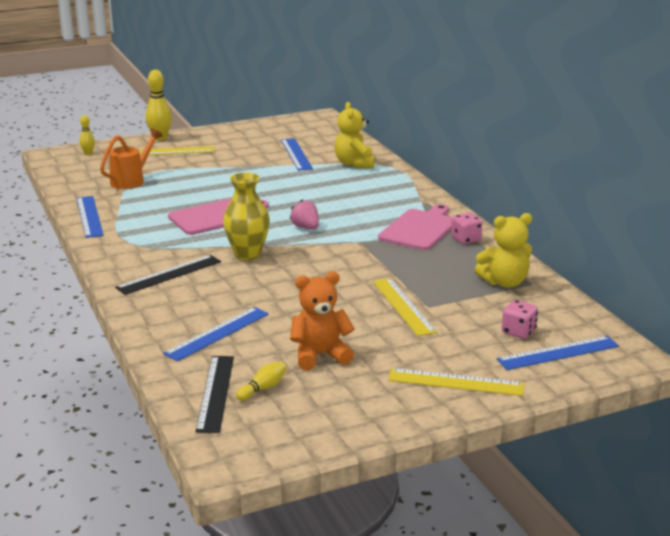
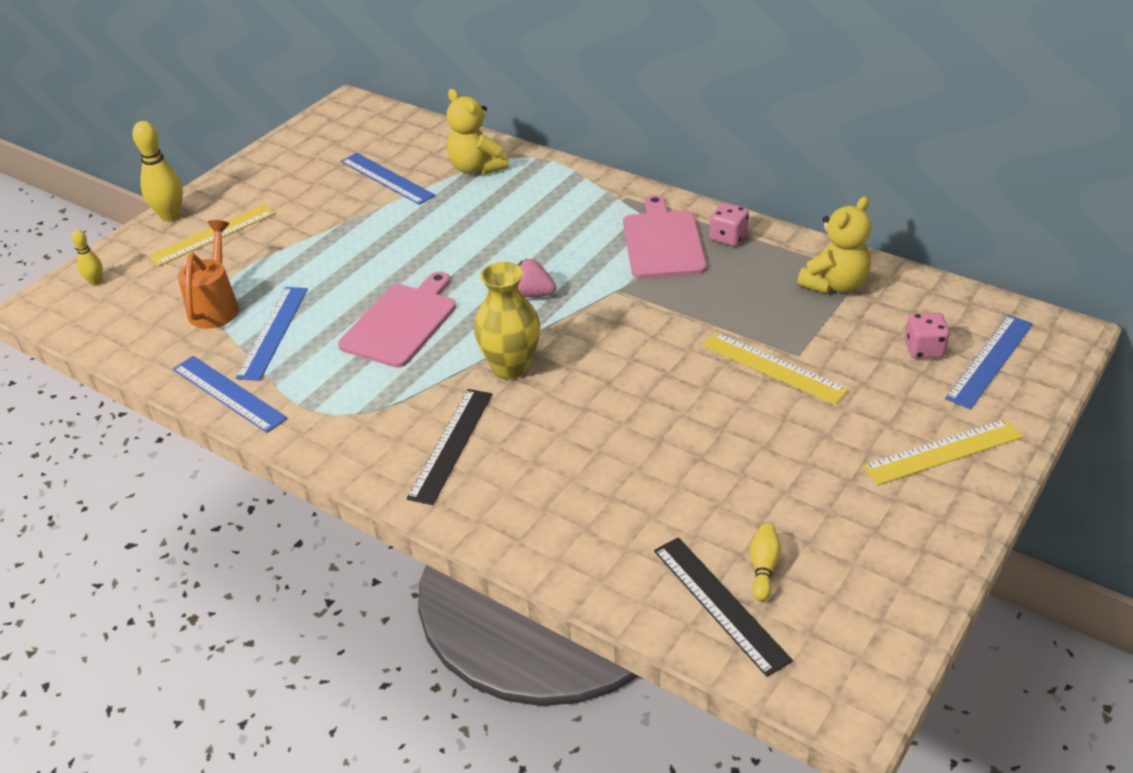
camera: 30 degrees left, 15 degrees up
blue ruler [163,307,269,361] -> blue ruler moved to [236,287,308,381]
orange teddy bear [290,272,355,370] -> none

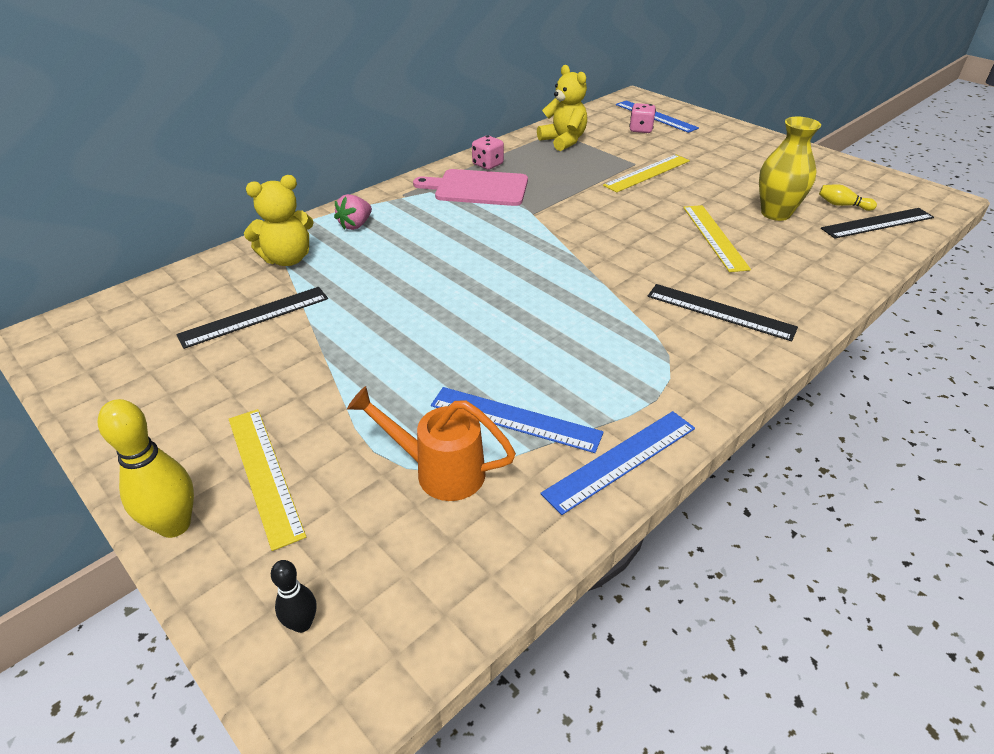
camera: 80 degrees left, 0 degrees up
yellow bowling pin [71,230,103,286] -> black bowling pin [271,560,316,633]
pink cutting board [338,271,456,368] -> none
blue ruler [341,153,436,205] -> black ruler [176,287,328,349]
yellow vase [474,262,540,380] -> yellow vase moved to [759,117,821,221]
pink strawberry [517,259,556,297] -> pink strawberry moved to [334,194,372,230]
yellow ruler [863,419,1023,485] -> yellow ruler moved to [683,205,751,272]

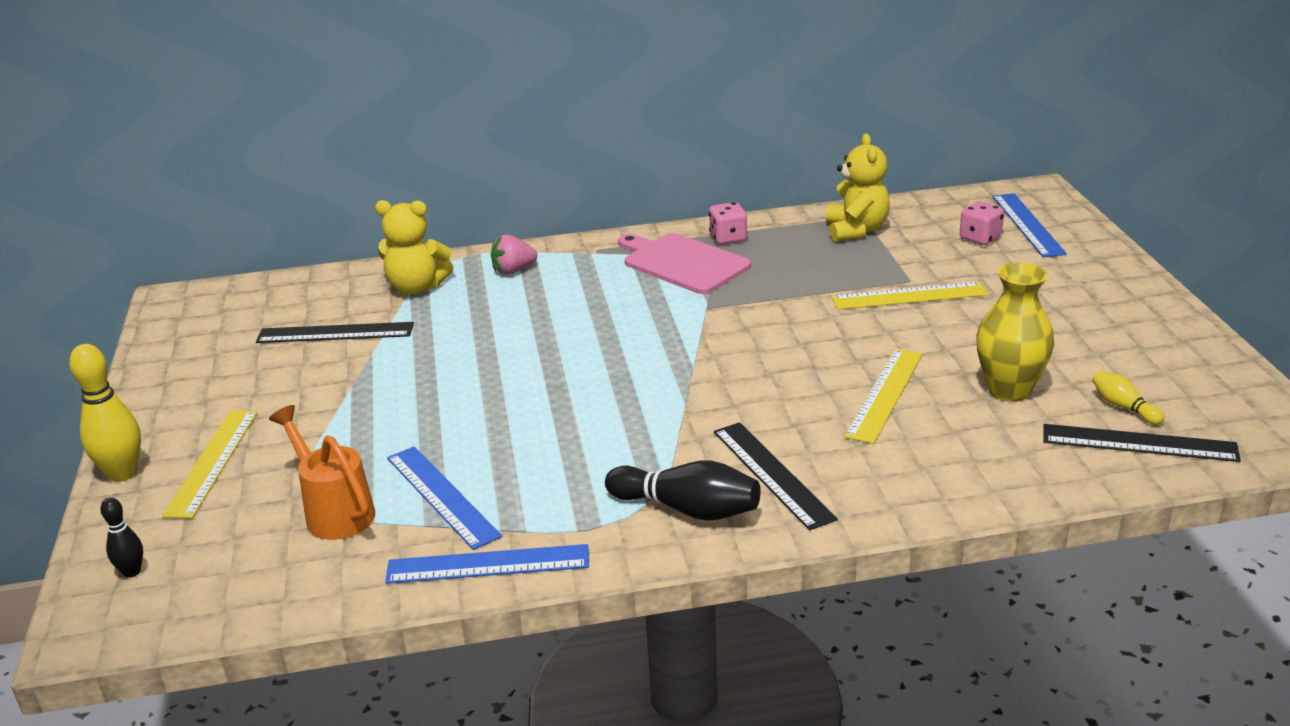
camera: 35 degrees right, 10 degrees down
none -> black bowling pin [605,460,760,521]

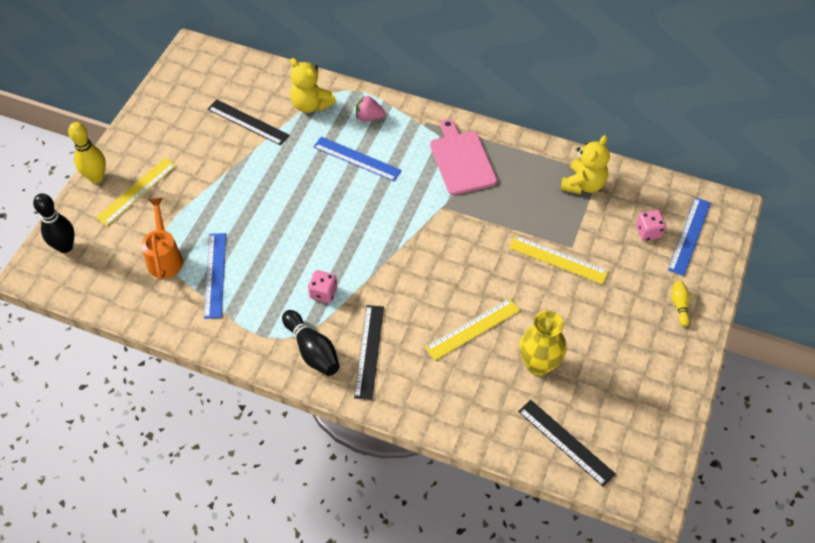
camera: 30 degrees right, 25 degrees up
black bowling pin [100,497,143,578] -> black bowling pin [33,193,75,253], size x1.81
blue ruler [385,544,589,584] -> blue ruler moved to [313,137,402,181]
pink dice [709,202,747,244] -> pink dice moved to [308,270,337,303]
yellow bowling pin [1092,370,1164,425] -> yellow bowling pin moved to [672,281,690,326]

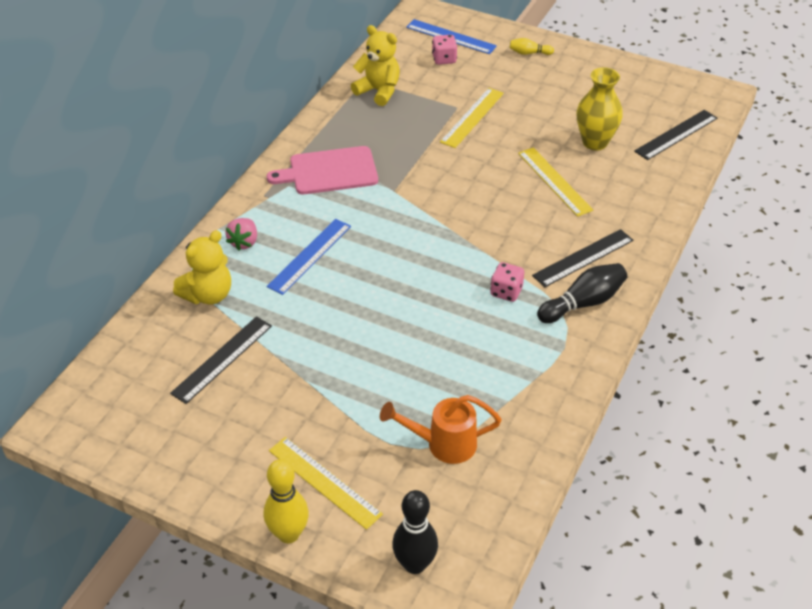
camera: 85 degrees left, 10 degrees down
blue ruler [204,233,226,319] -> none
black ruler [354,305,384,400] -> black ruler turned 45 degrees counterclockwise [532,229,633,287]

